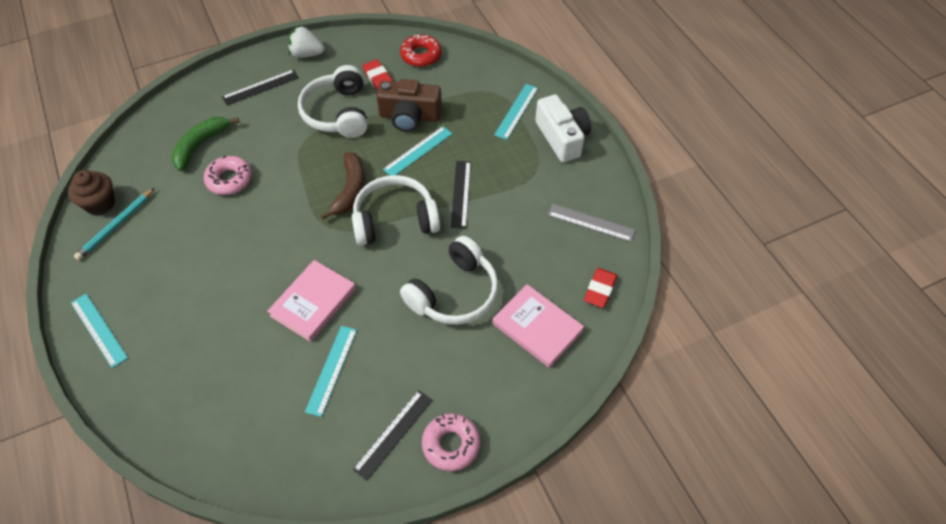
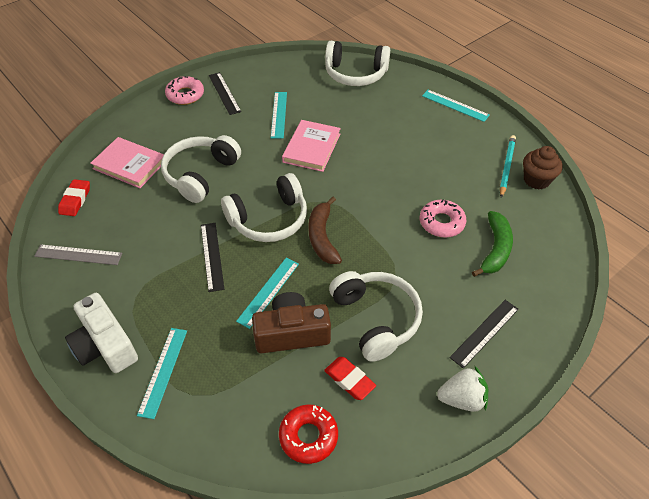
camera: 165 degrees right, 5 degrees down
black ruler [353,390,432,481] -> black ruler turned 45 degrees counterclockwise [209,72,241,115]
none -> white headphones [325,41,390,86]

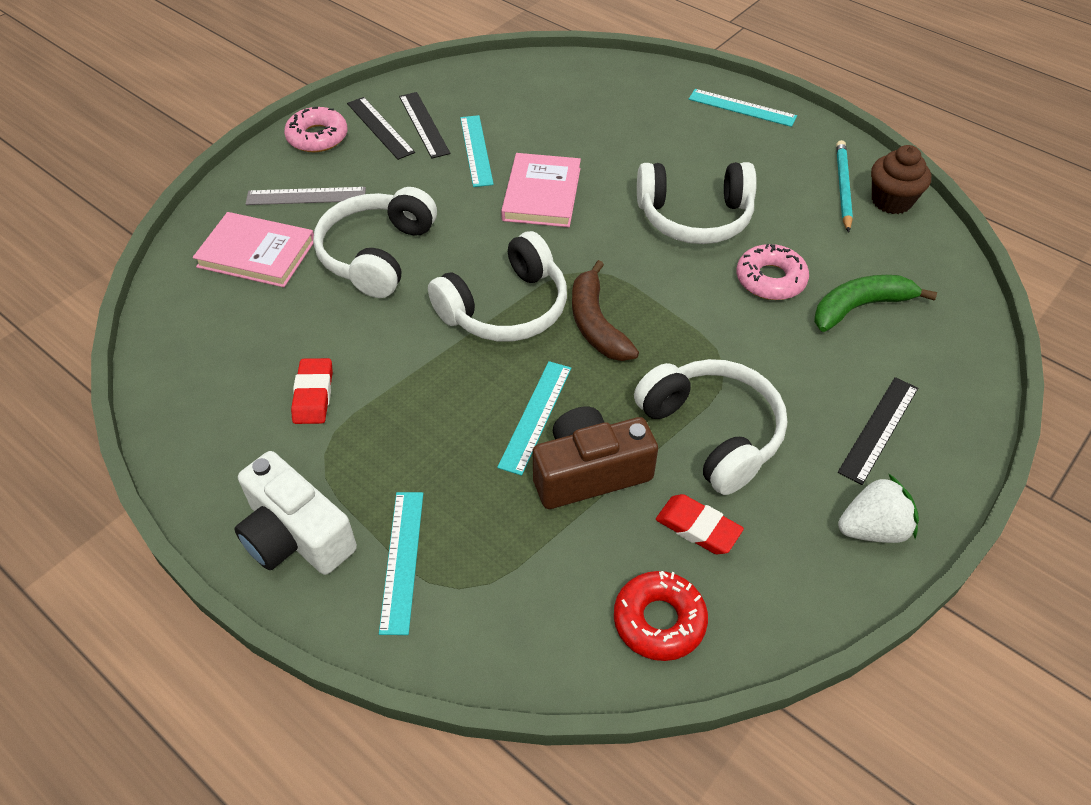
camera: 10 degrees left, 0 degrees up
grey ruler [34,244,122,265] -> grey ruler moved to [246,187,366,205]
red eraser [58,179,90,216] -> red eraser moved to [291,358,333,424]
black ruler [201,223,224,292] -> black ruler moved to [399,92,451,158]
white headphones [325,41,390,86] -> white headphones moved to [637,162,757,244]
green banana [472,211,513,277] -> green banana turned 120 degrees counterclockwise [814,275,937,332]

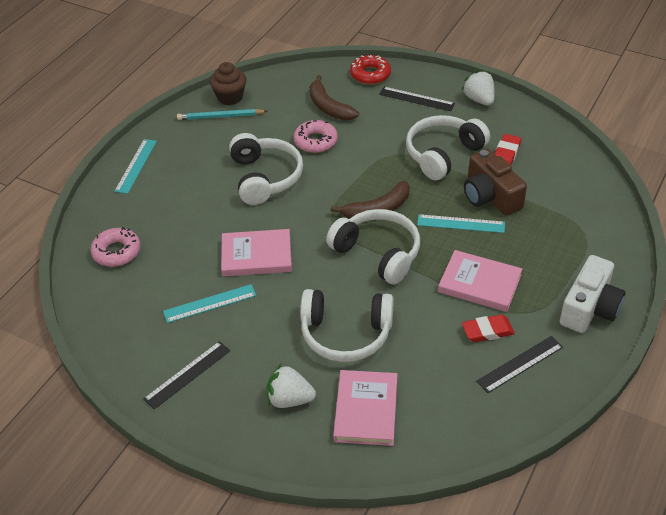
camera: 100 degrees left, 5 degrees down
grey ruler [246,187,366,205] -> white strawberry [267,364,316,408]
pink donut [284,107,347,152] -> pink donut moved to [91,227,141,267]
turquoise ruler [379,492,423,635] -> none
black ruler [399,92,451,158] -> black ruler moved to [476,336,563,393]
red donut [614,571,708,661] -> red donut moved to [350,55,391,85]
green banana [814,275,937,332] -> brown banana [310,75,359,120]
none -> pink book [438,250,522,312]

